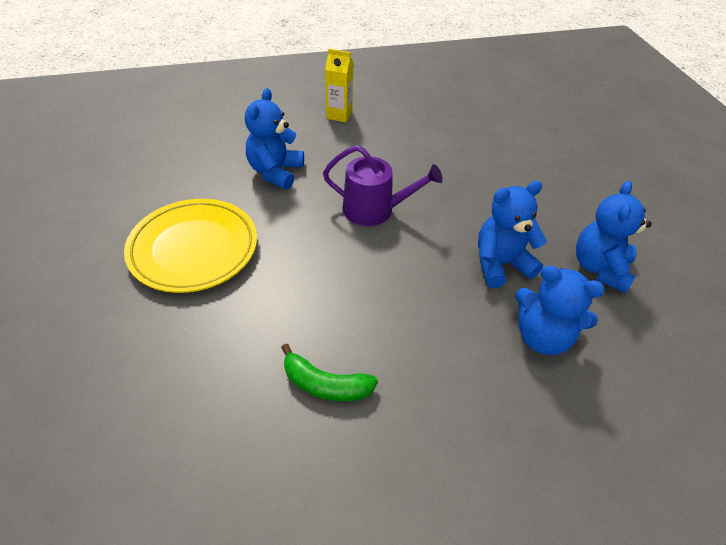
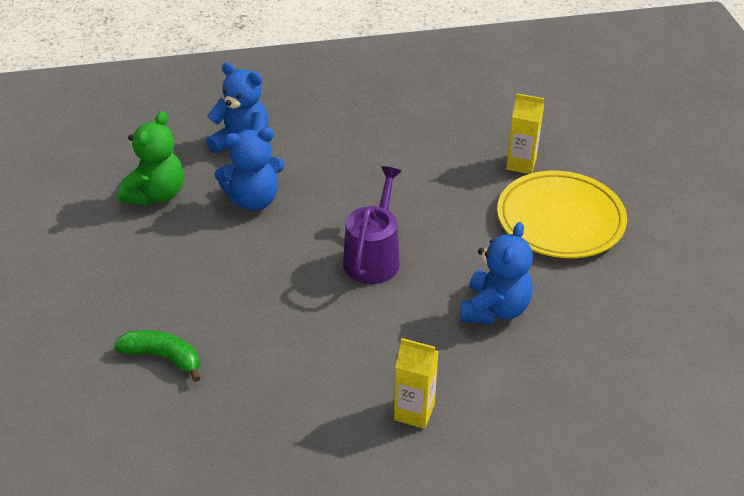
camera: 175 degrees left, 5 degrees down
green banana [281,343,378,402] -> green banana moved to [114,330,201,382]
purple watering can [323,145,443,226] -> purple watering can turned 90 degrees clockwise [343,166,402,284]
blue teddy bear [576,181,652,293] -> green teddy bear [118,111,184,206]
none -> yellow carton [506,94,544,174]

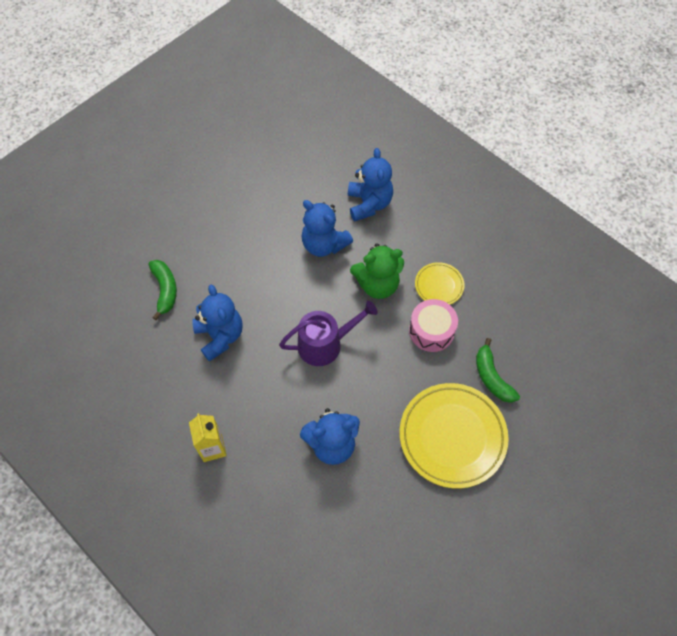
camera: 55 degrees right, 20 degrees up
green teddy bear [118,111,184,206] -> green teddy bear moved to [350,243,404,299]
yellow carton [506,94,544,174] -> green banana [476,338,520,403]
none -> blue teddy bear [193,285,243,362]
none -> pink drum [409,299,458,352]
none -> yellow plate [415,262,465,305]

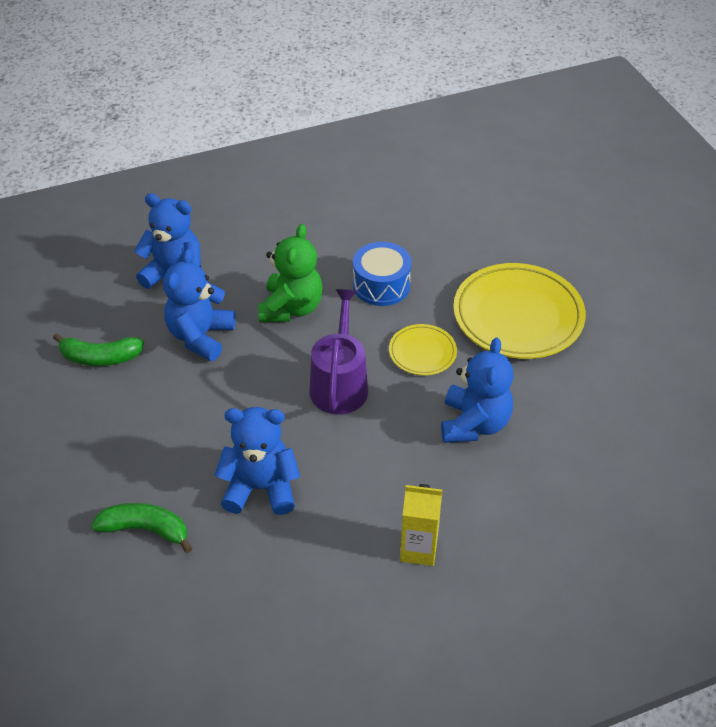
camera: 65 degrees left, 15 degrees down
blue teddy bear [301,200,353,257] -> blue teddy bear turned 135 degrees clockwise [163,249,236,361]
pink drum [409,299,458,352] -> blue drum [353,242,412,306]
yellow plate [415,262,465,305] -> yellow plate moved to [389,324,457,375]
green banana [476,338,520,403] -> green banana moved to [53,333,144,366]

